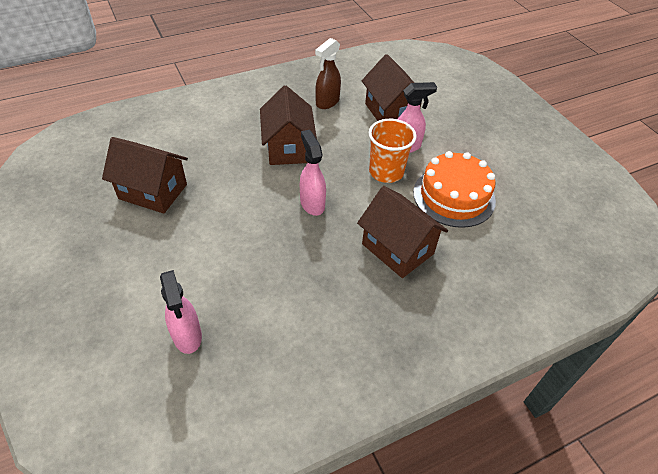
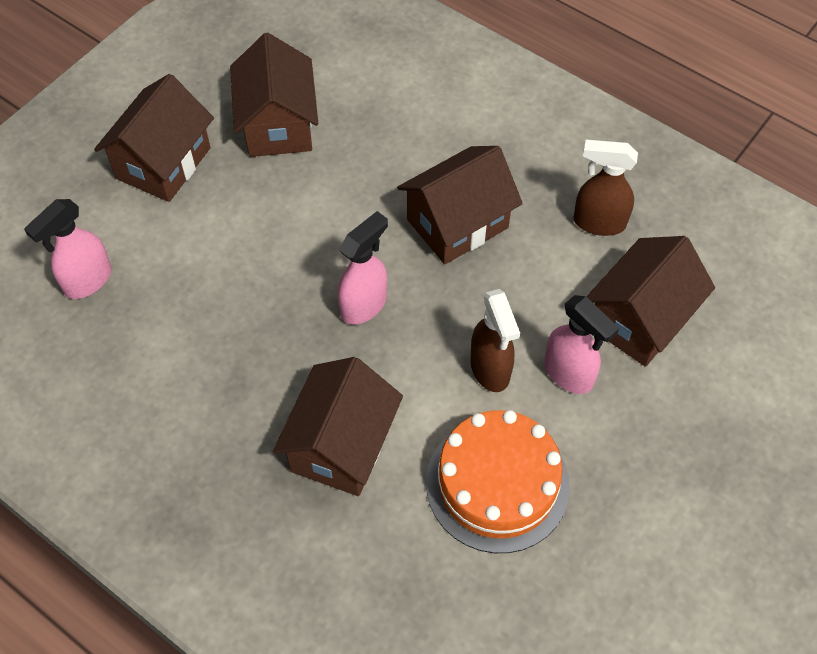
camera: 65 degrees right, 10 degrees up
orange cup [369,119,417,183] -> brown spray bottle [470,289,520,392]
none -> brown house [94,74,214,202]

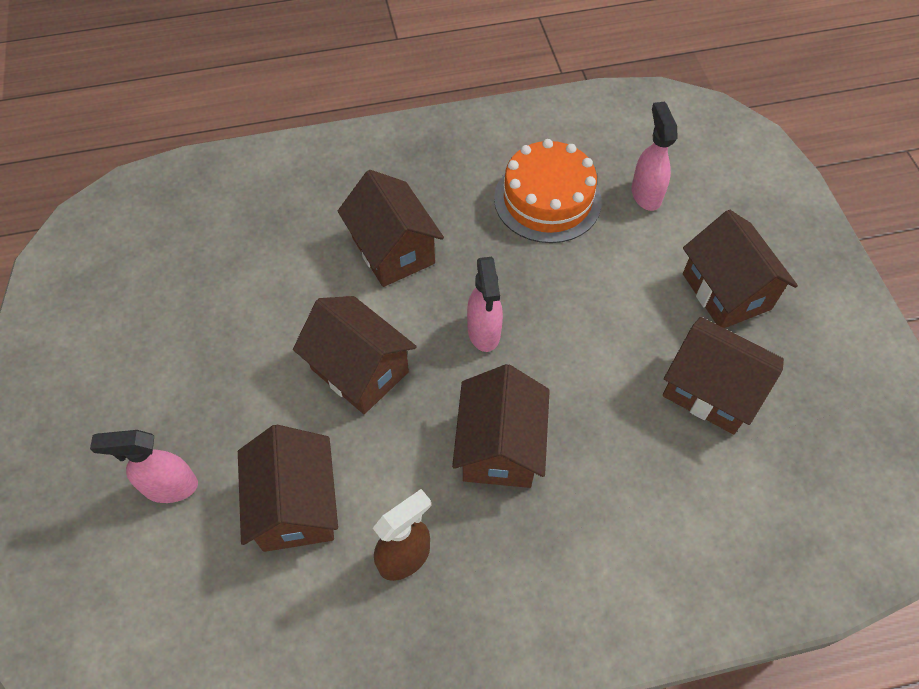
camera: 130 degrees right, 0 degrees up
orange cake [426,410,570,553] -> orange cake moved to [494,139,602,243]
brown spray bottle [470,289,520,392] -> brown house [293,296,417,414]
pink spray bottle [544,295,619,394] -> pink spray bottle moved to [90,430,198,503]

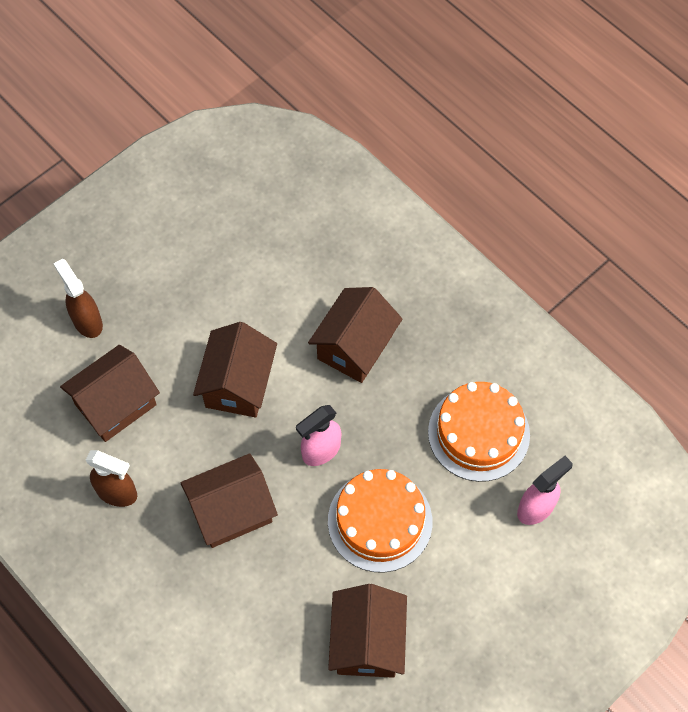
camera: 60 degrees right, 5 degrees up
pink spray bottle [90,430,198,503] -> brown spray bottle [53,259,103,338]
brown house [683,210,798,328] -> none
none -> orange cake [328,469,432,573]

